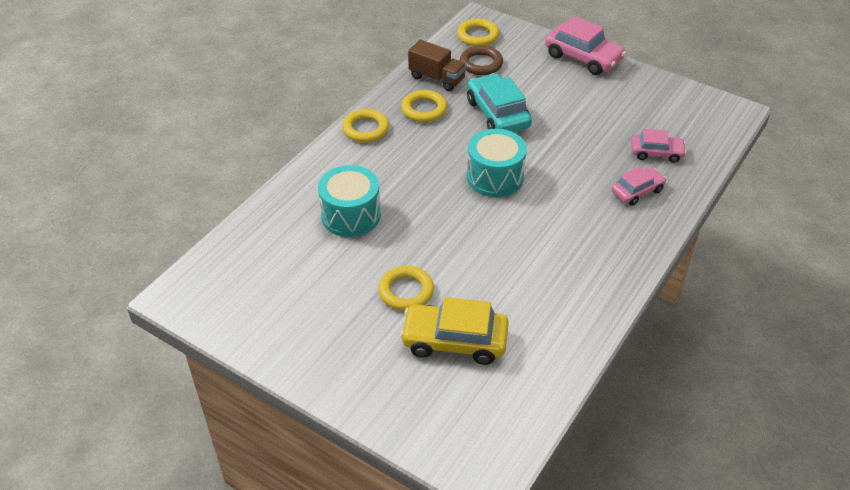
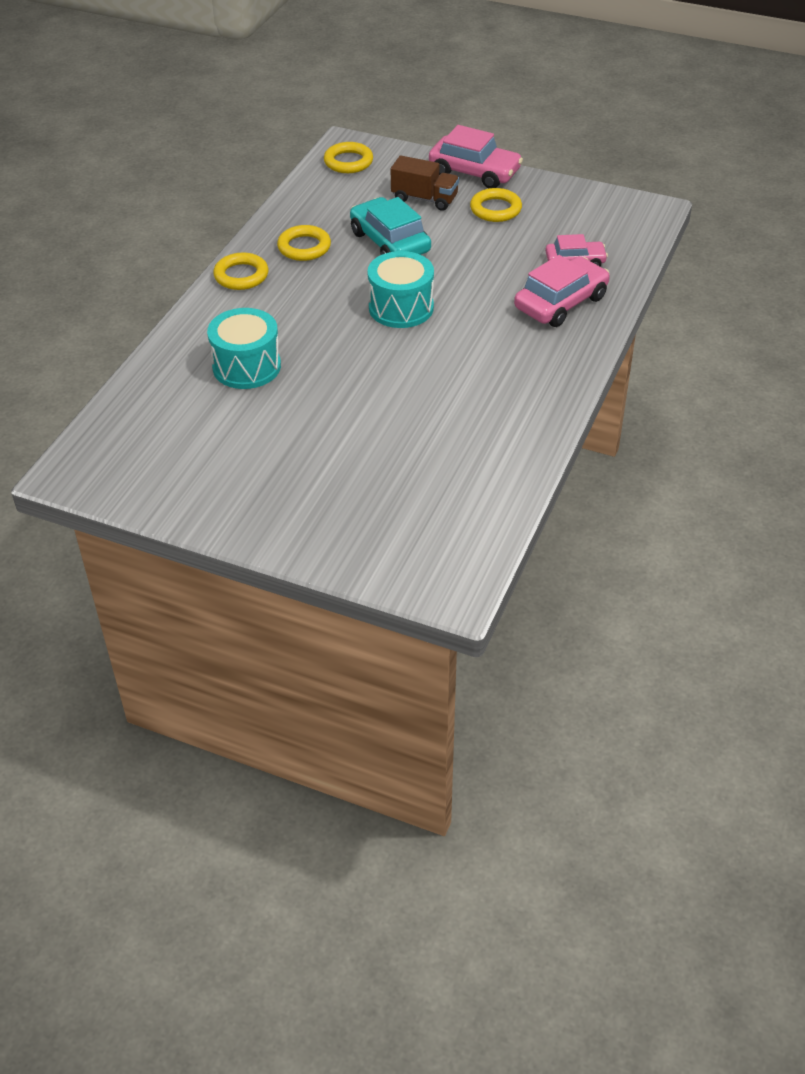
camera: 10 degrees left, 0 degrees up
yellow ring [378,266,434,311] -> yellow ring moved to [470,188,522,222]
yellow car [400,297,509,365] -> none
brown truck [408,39,467,91] -> brown truck moved to [391,155,459,211]
brown ring [460,46,503,75] -> none
pink car [611,166,666,206] -> pink car [514,255,610,327], size x1.63

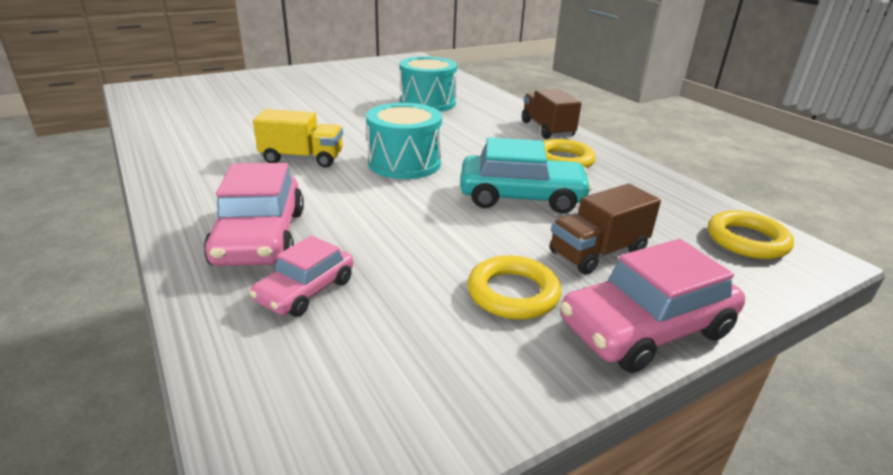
camera: 125 degrees right, 15 degrees down
yellow ring [213,253,268,290] -> brown truck [522,89,581,139]
none -> yellow truck [253,109,343,168]

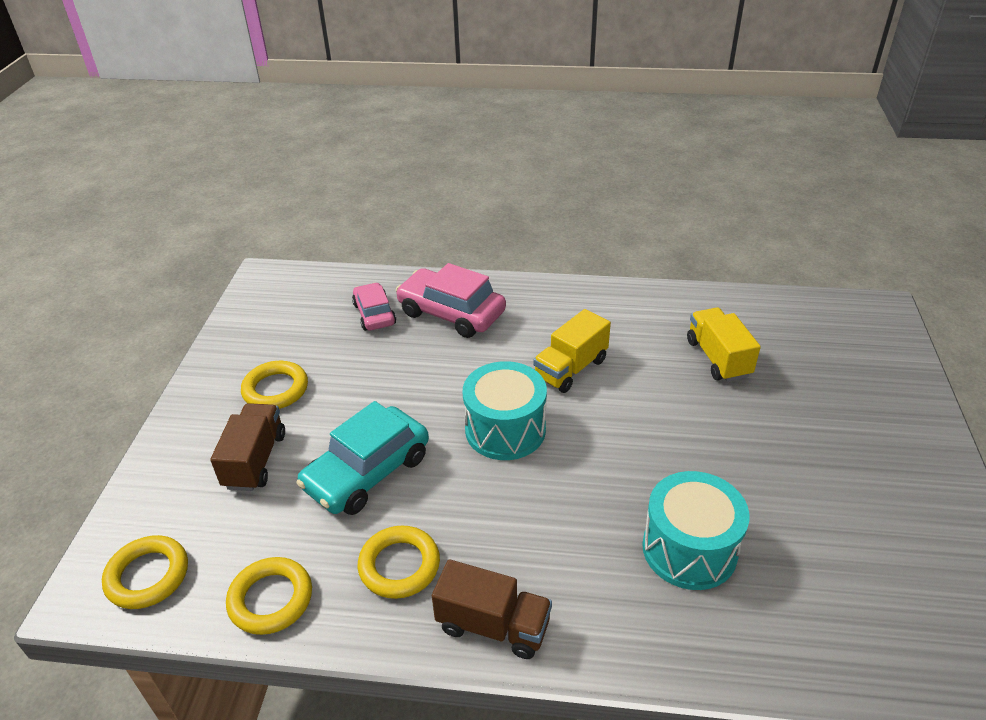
camera: 130 degrees right, 10 degrees up
pink car [560,239,745,373] -> none
none -> yellow ring [226,557,312,635]
none -> yellow truck [687,308,761,382]

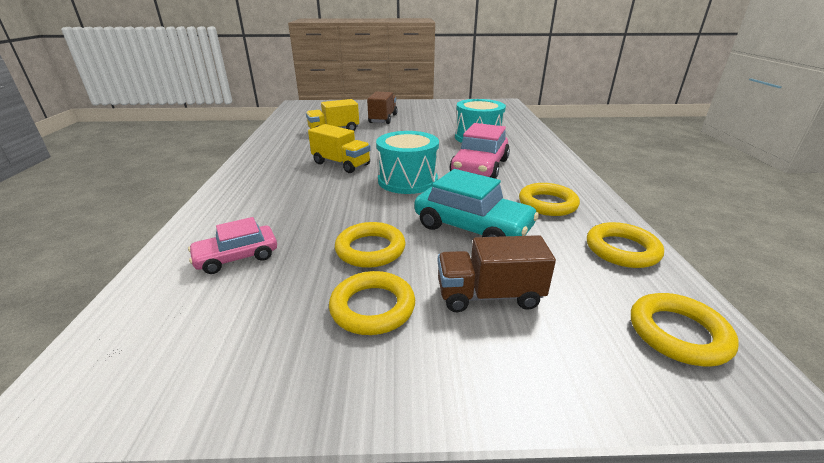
camera: 100 degrees left, 10 degrees down
pink car [396,263,506,338] -> pink car moved to [450,123,510,179]
brown truck [432,559,552,659] -> brown truck moved to [367,92,398,124]
none -> yellow ring [335,222,406,268]

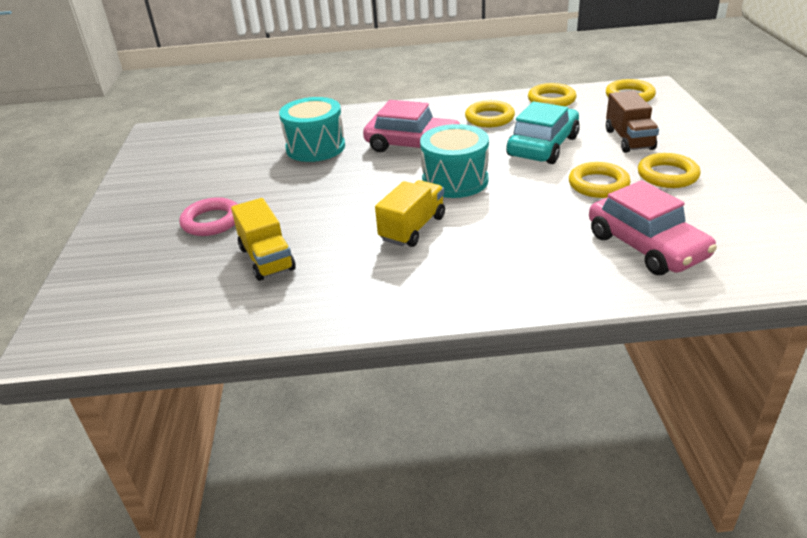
camera: 90 degrees left, 5 degrees up
pink car [188,217,277,274] -> pink car [589,180,717,275], size x1.63
brown truck [367,92,398,124] -> pink ring [179,197,238,236]

